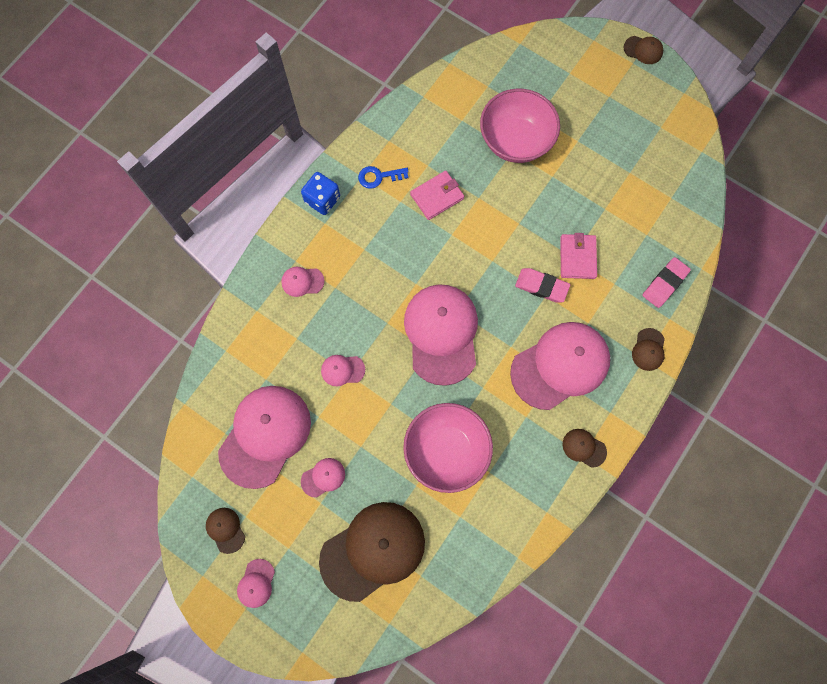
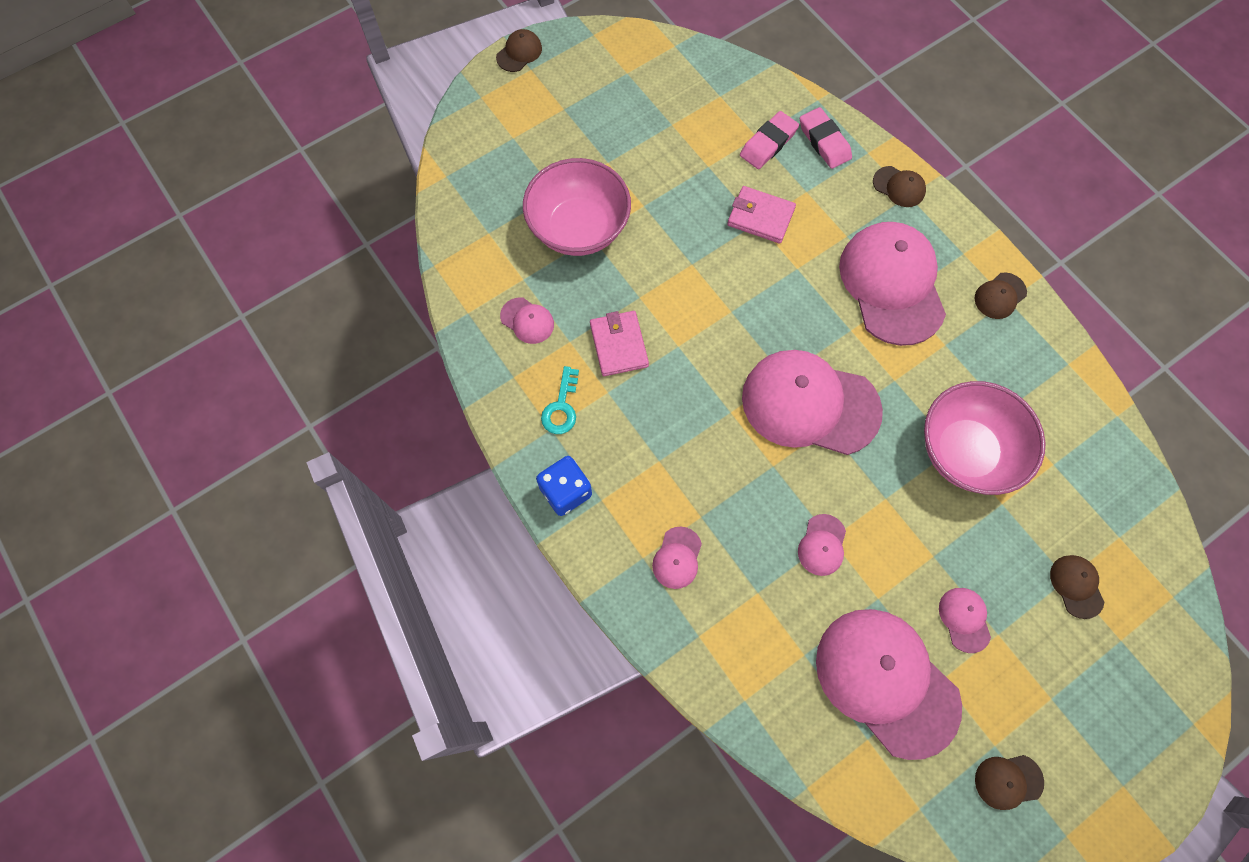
camera: 70 degrees left, 5 degrees down
pink cap [237,559,275,608] -> pink cap moved to [500,297,554,344]
brown cap [319,502,425,602] -> brown cap [1050,555,1104,619], size x0.43
blue key [358,166,409,189] -> turquoise key [541,366,579,434]
pink eraser [515,268,570,302] -> pink eraser moved to [740,111,799,169]

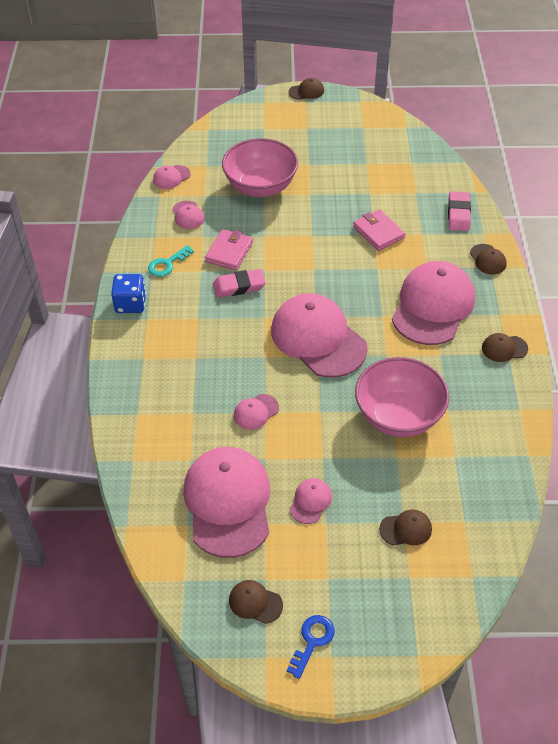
camera: 35 degrees right, 20 degrees down
pink cap [652,527,702,589] -> pink cap moved to [153,165,191,189]
pink eraser [740,111,799,169] -> pink eraser moved to [213,269,266,298]
brown cap [1050,555,1104,619] -> brown cap turned 60 degrees clockwise [379,510,432,545]
none -> blue key [287,615,335,679]

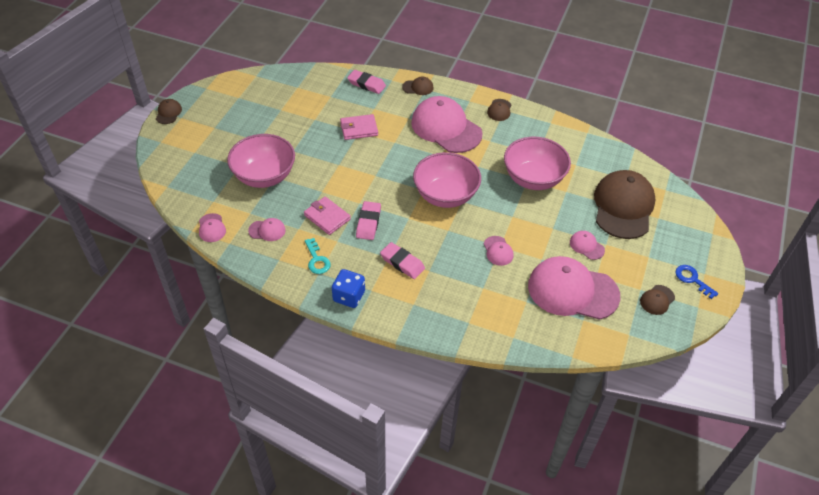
camera: 70 degrees left, 0 degrees up
pink cap [271,293,368,378] -> pink bowl [413,152,481,208]
brown cap [379,510,432,545] -> brown cap [594,170,655,239], size x2.35
none -> pink eraser [380,242,425,279]

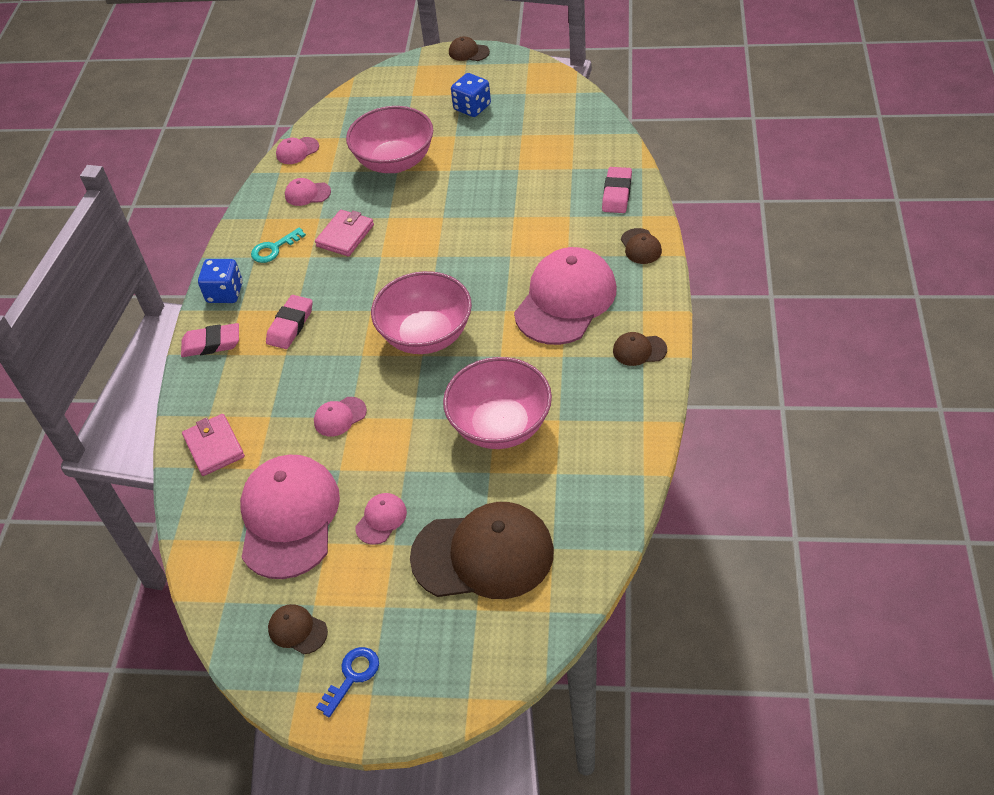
camera: 80 degrees right, 0 degrees up
brown cap [156,99,182,124] -> brown cap turned 150 degrees counterclockwise [449,37,490,61]
pink cap [248,218,286,241] -> pink cap turned 105 degrees clockwise [285,178,331,206]
pink wallet [340,114,378,140] -> pink wallet moved to [182,414,245,476]
pink eraser [356,201,381,240] -> pink eraser moved to [181,323,239,357]
none -> blue dice [451,73,491,117]

